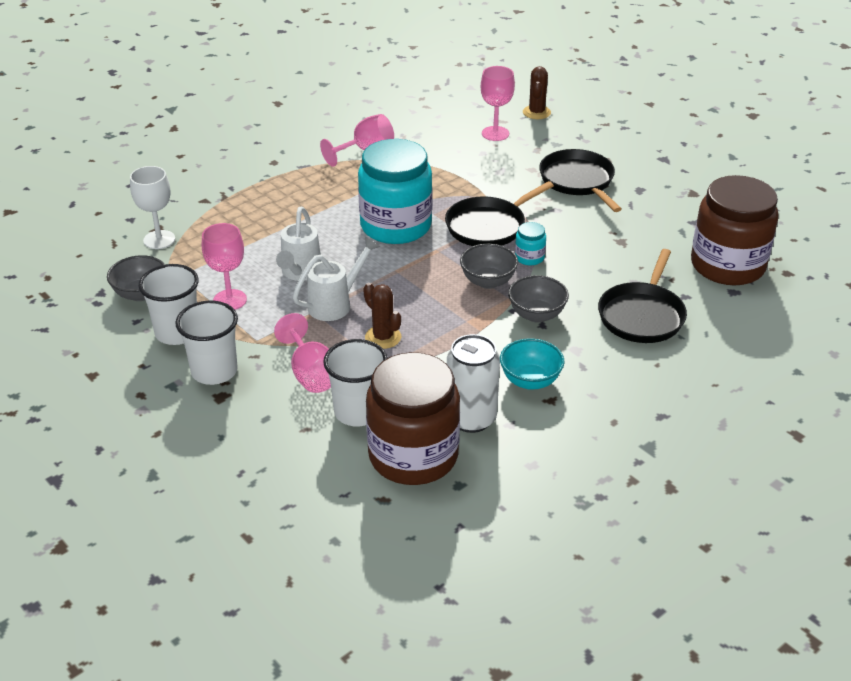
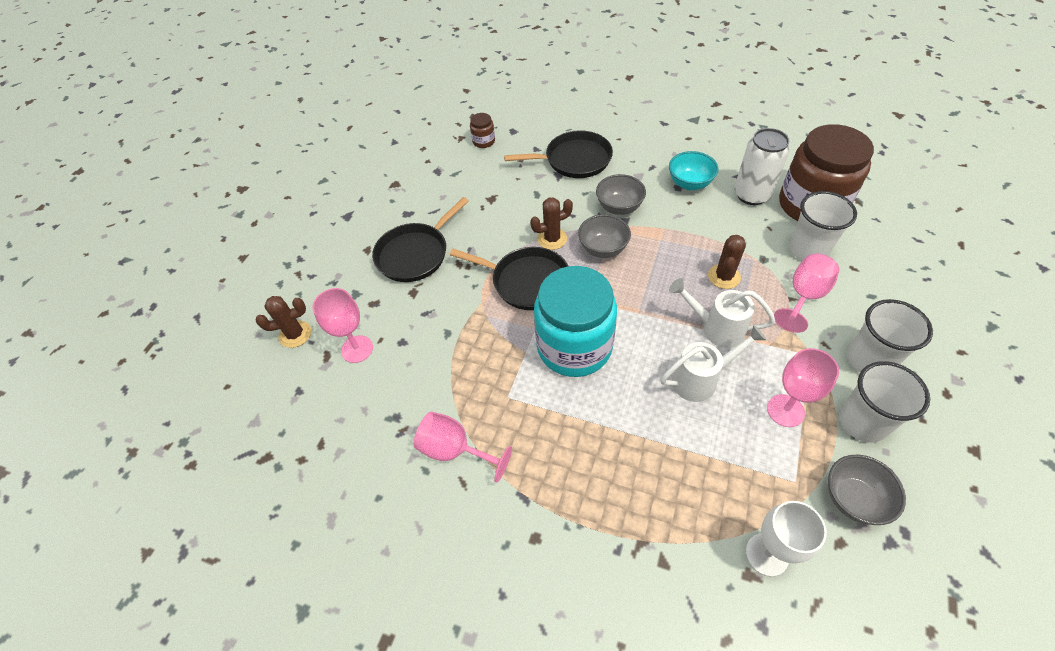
camera: 115 degrees left, 15 degrees up
turquoise jar [515,222,546,265] -> brown cactus [530,197,573,250]
brown jar [691,175,779,285] -> brown jar [470,113,495,148], size x0.41

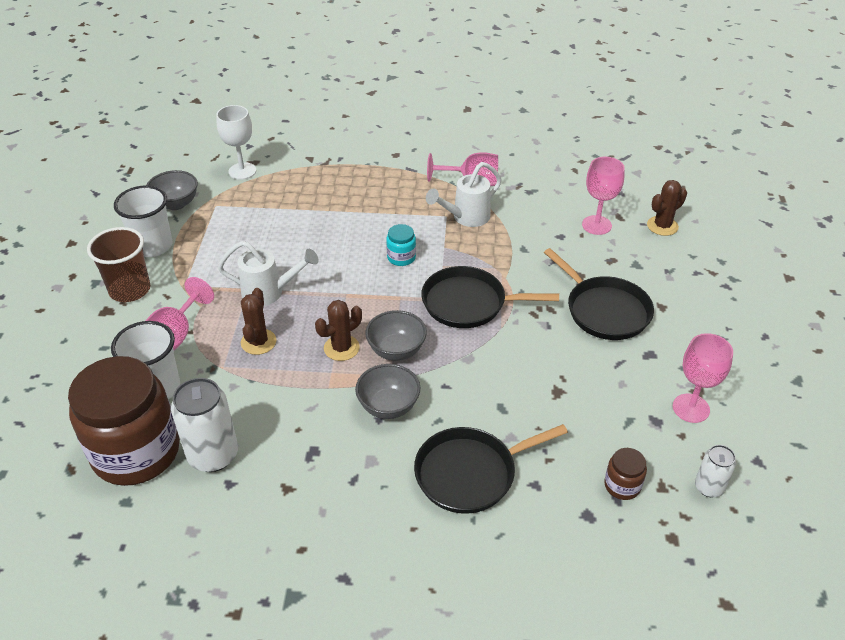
camera: 160 degrees right, 10 degrees down
black pan [372,197,469,282] -> black pan turned 120 degrees clockwise [544,248,654,340]
brown cactus [530,197,573,250] -> brown cactus moved to [315,300,362,361]
turquoise jar [534,266,617,377] -> turquoise jar [386,224,416,266], size x0.41
white watering can [661,325,767,402] -> white watering can moved to [426,162,501,227]
turquoise bowl [669,151,718,190] -> none
pink goblet [767,348,839,427] -> pink goblet moved to [673,333,733,423]
white cup [847,299,933,372] -> brown cup [87,227,150,302]
none -> white can [695,445,736,497]

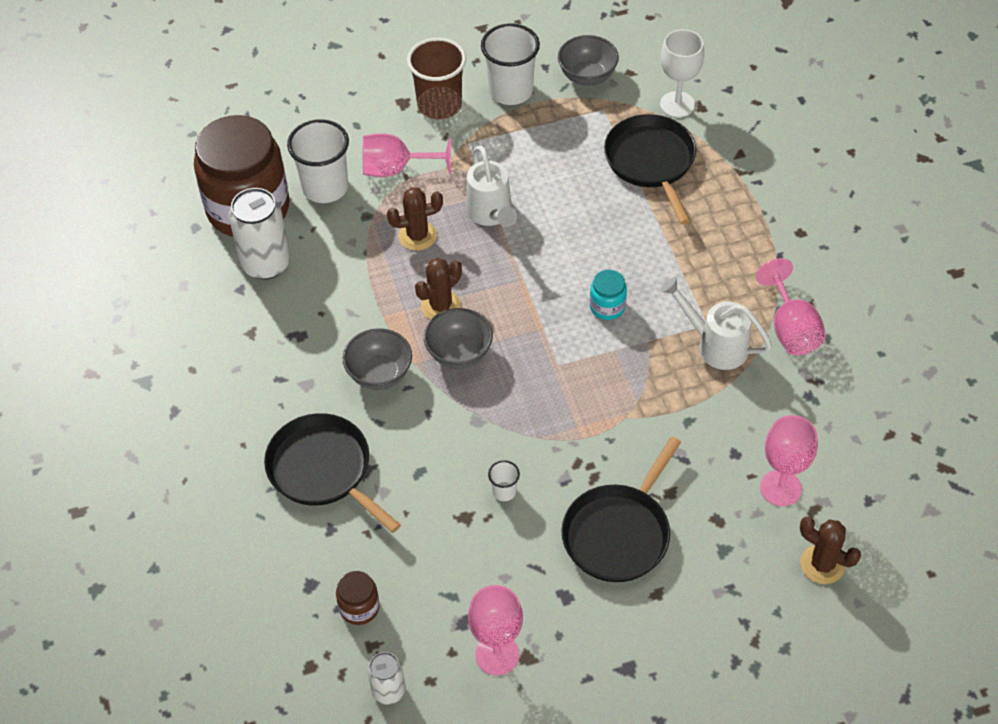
camera: 70 degrees right, 10 degrees up
brown cactus [315,300,362,361] -> brown cactus turned 75 degrees counterclockwise [415,258,462,320]
black pan [421,266,559,328] -> black pan moved to [604,114,696,224]
none -> white cup [488,460,520,501]

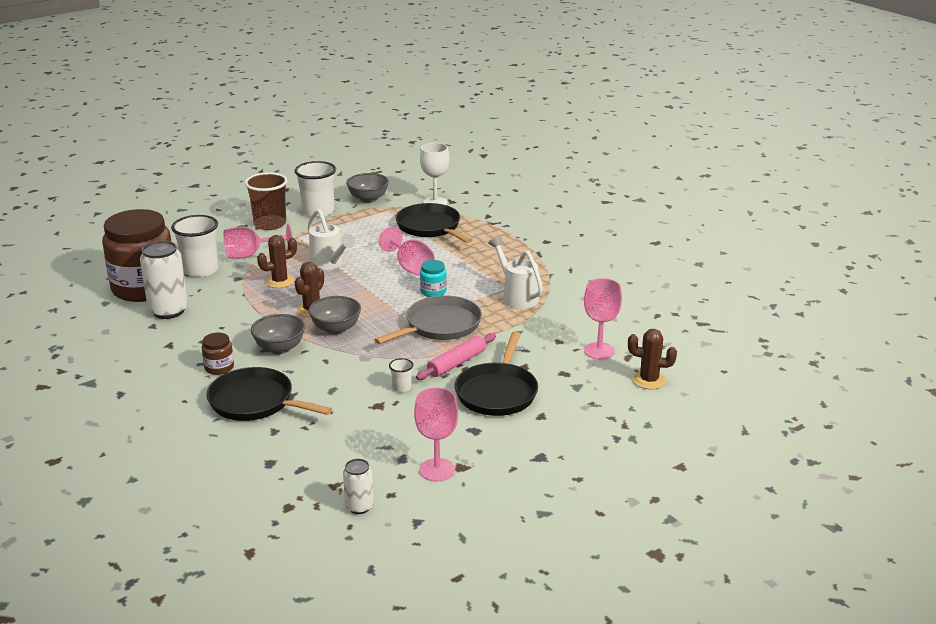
camera: 20 degrees left, 25 degrees down
brown jar [336,571,380,625] -> brown jar moved to [202,333,234,375]
white watering can [660,277,772,370] -> white watering can turned 45 degrees clockwise [488,237,543,309]
pink goblet [756,258,826,355] -> pink goblet moved to [379,227,435,275]
none -> grey pan [374,295,482,344]
none -> pink rolling pin [416,333,496,380]

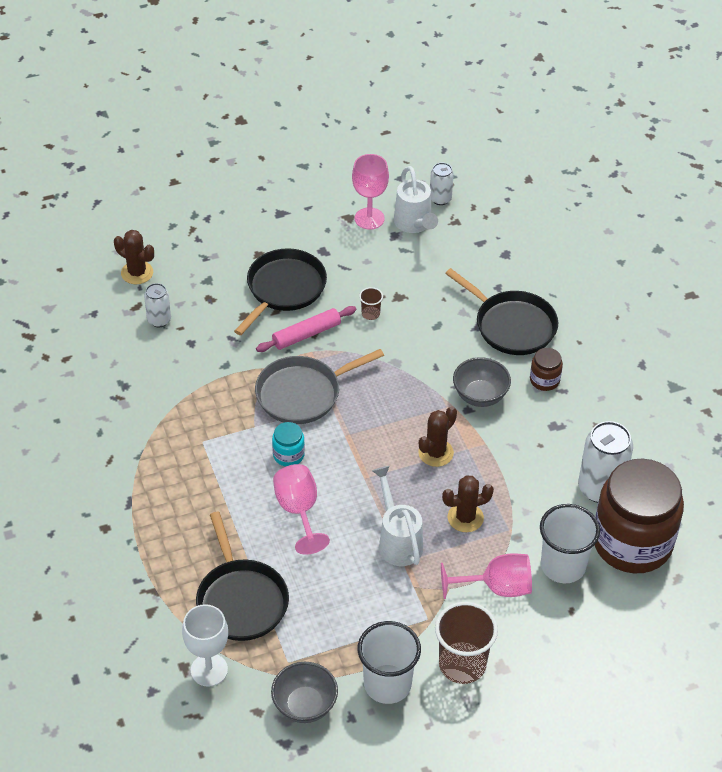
camera: 165 degrees left, 20 degrees up
grey bowl [308,296,361,335] -> none
white cup [389,358,413,392] -> brown cup [359,287,383,320]
white watering can [488,237,543,309] -> white watering can moved to [394,166,438,233]
pink goblet [584,278,622,360] -> white can [144,283,171,327]

